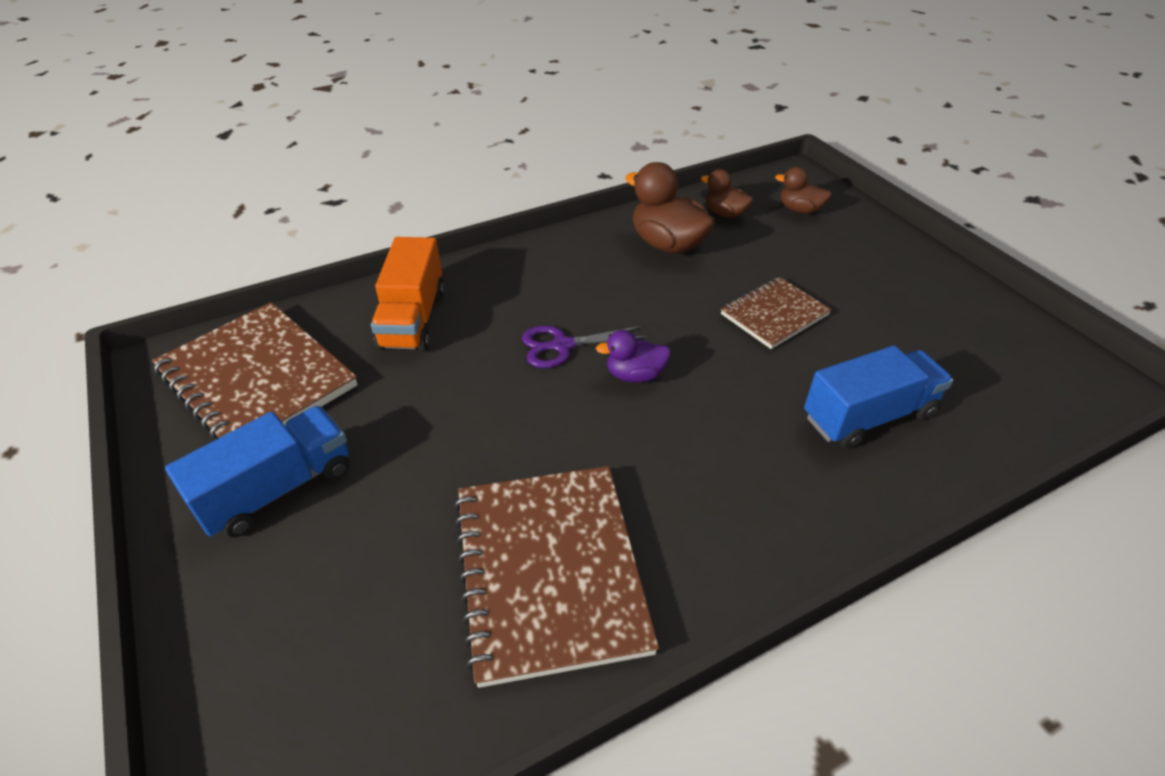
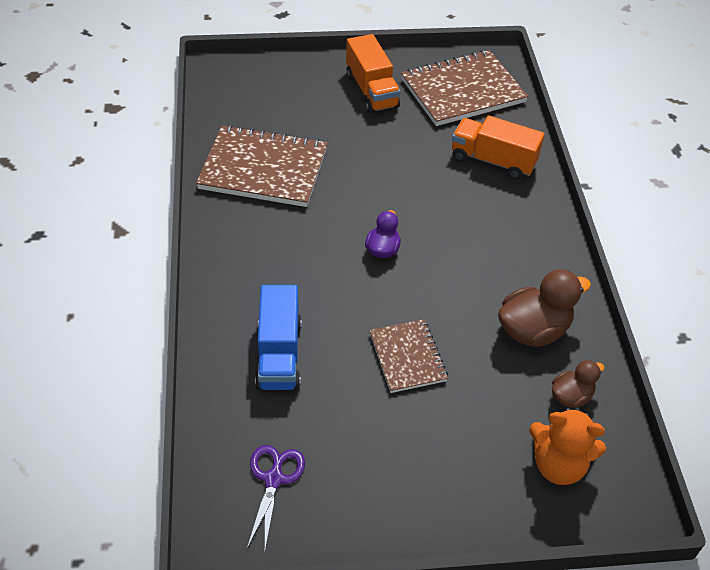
camera: 110 degrees right, 5 degrees up
blue truck [165,406,350,538] -> orange truck [346,34,400,113]
purple scissors [522,326,647,368] -> purple scissors moved to [247,445,305,549]
brown duck [775,167,832,214] -> orange teddy bear [529,407,606,485]

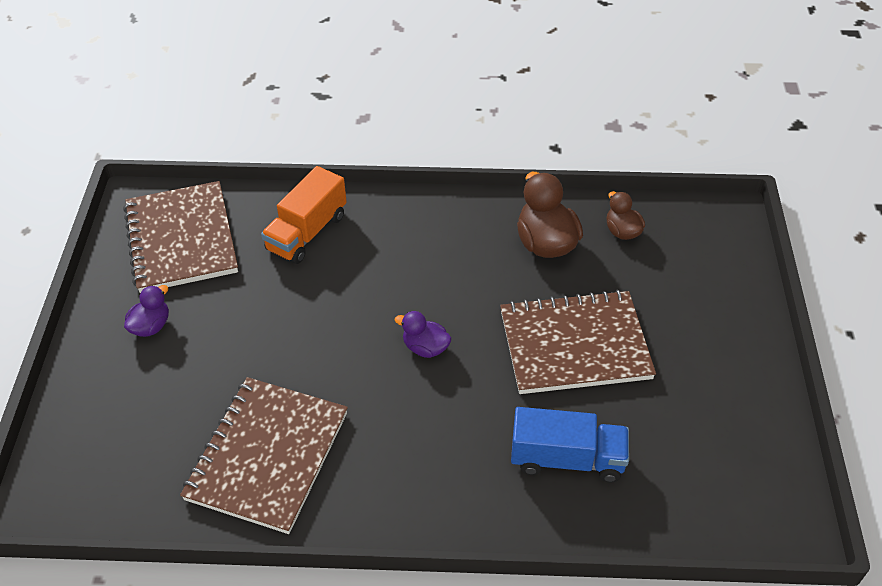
camera: 80 degrees left, 0 degrees up
purple scissors [247,445,305,549] -> none
orange truck [346,34,400,113] -> purple duck [124,285,169,337]
brown notebook [369,319,448,393] -> brown notebook [500,290,656,394], size x1.74
orange teddy bear [529,407,606,485] -> none

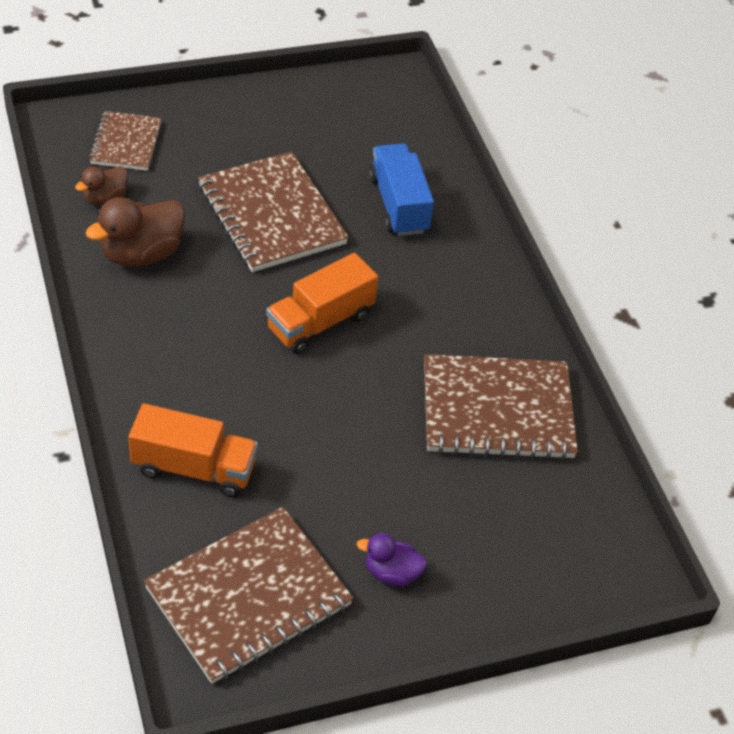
camera: 115 degrees left, 0 degrees up
purple duck [395,311,452,358] -> orange truck [266,253,378,354]
none -> brown notebook [89,111,161,171]

